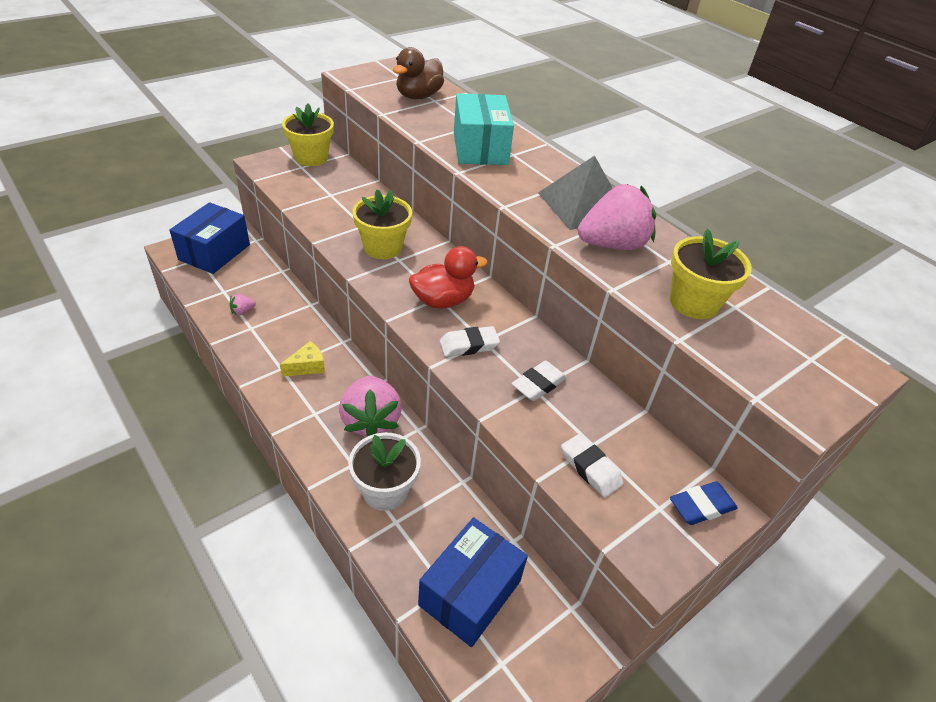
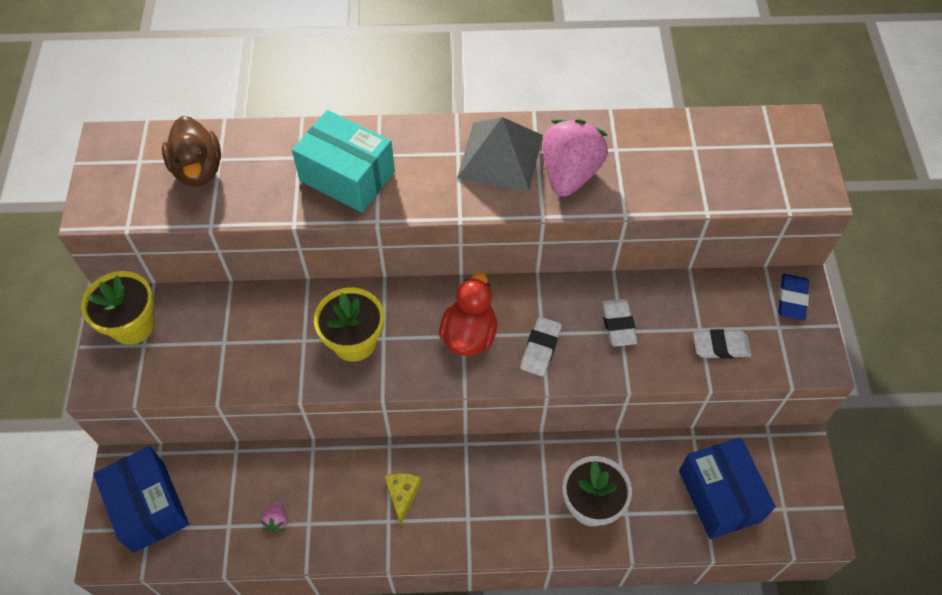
camera: 50 degrees left, 15 degrees up
pink strawberry [339,376,402,437] -> none
yellow flower pot [670,229,752,319] -> none

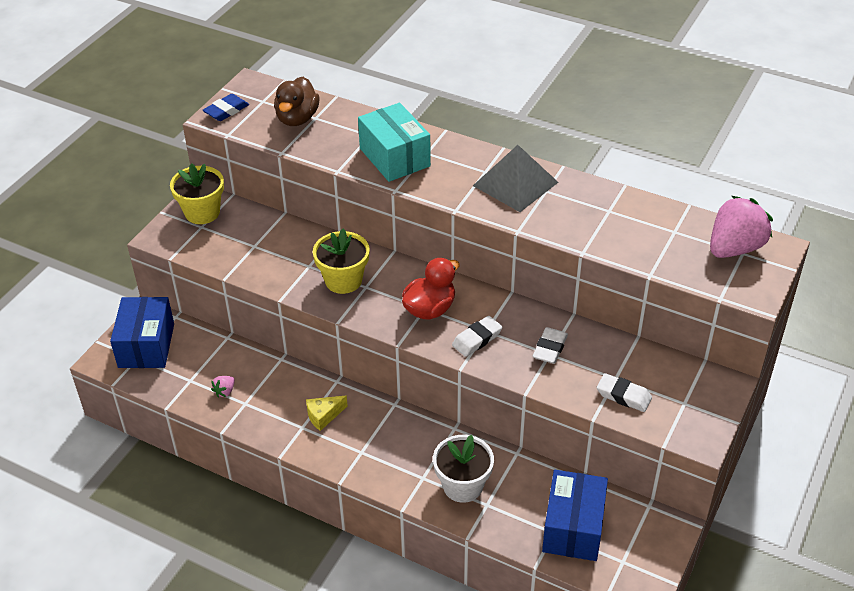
camera: 30 degrees right, 15 degrees down
yellow cheese [384,473,421,526] -> yellow cheese turned 150 degrees counterclockwise [306,395,348,431]
pink strawberry [542,119,608,197] -> pink strawberry moved to [710,196,773,258]
blue eraser [778,274,809,321] -> blue eraser moved to [203,94,249,121]

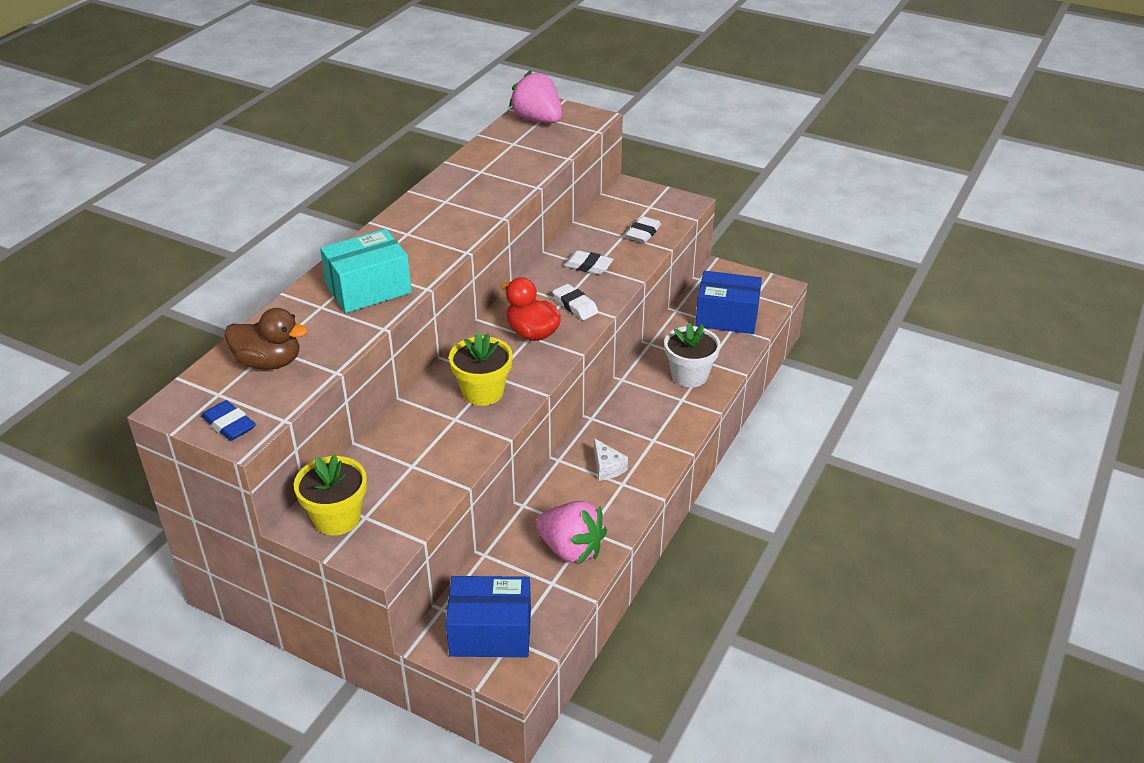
camera: 90 degrees left, 5 degrees down
pink strawberry [211,376,235,398] -> pink strawberry [535,501,607,565], size x2.43
yellow cheese [306,395,348,431] -> white cheese [594,438,628,481]
grey pyramid [473,145,558,212] -> none

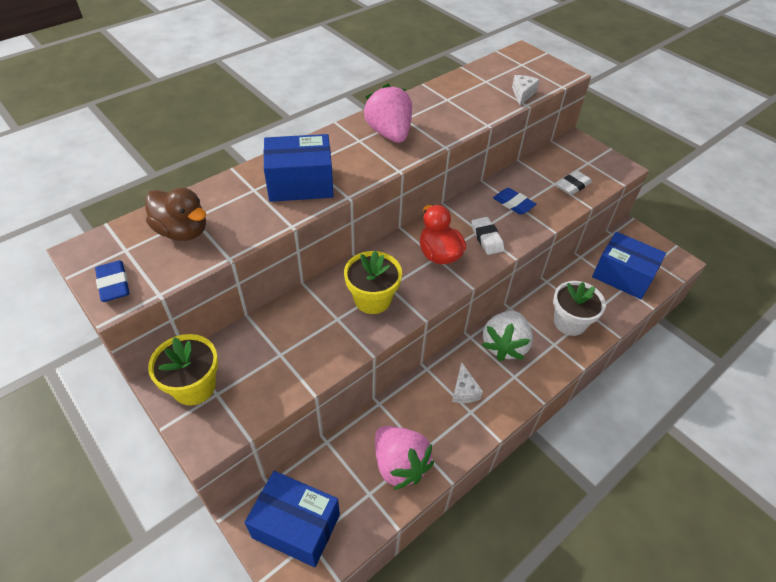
camera: 20 degrees right, 10 degrees up
turquoise box [320,229,412,313] -> blue box [263,134,334,202]
pink strawberry [509,70,562,123] -> pink strawberry moved to [363,83,412,143]
white eraser [564,250,613,274] -> blue eraser [493,188,536,215]
none -> white strawberry [482,311,533,361]
none -> white cheese [512,75,540,105]

